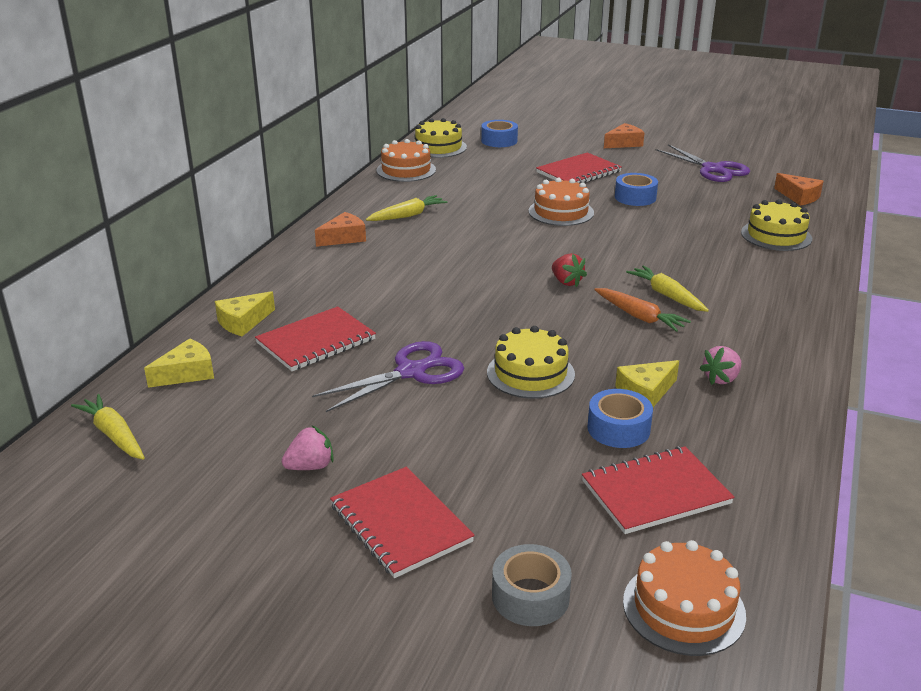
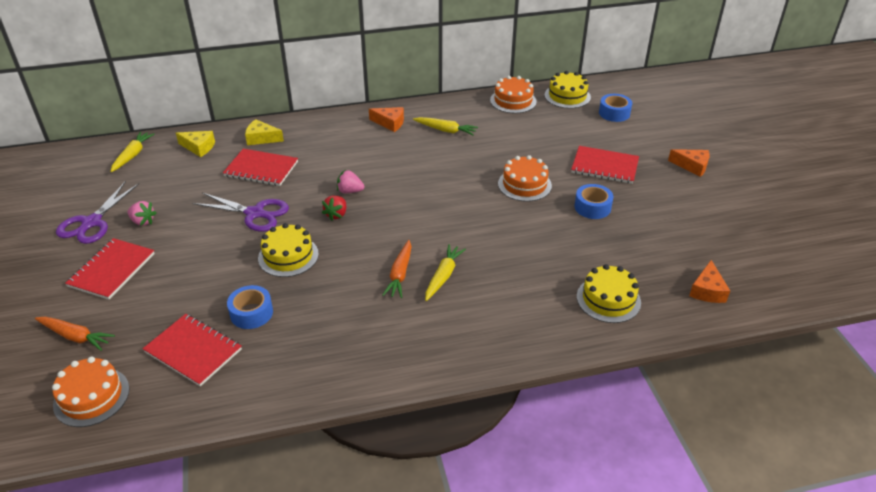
camera: 55 degrees right, 10 degrees up
grey tape [492,544,572,626] -> orange carrot [35,317,115,351]
red strawberry [552,253,587,287] -> red strawberry moved to [322,196,346,221]
yellow cheese [615,360,679,407] -> none
purple scissors [656,144,750,182] -> purple scissors moved to [56,181,139,244]
pink strawberry [699,346,742,385] -> pink strawberry moved to [337,170,365,193]

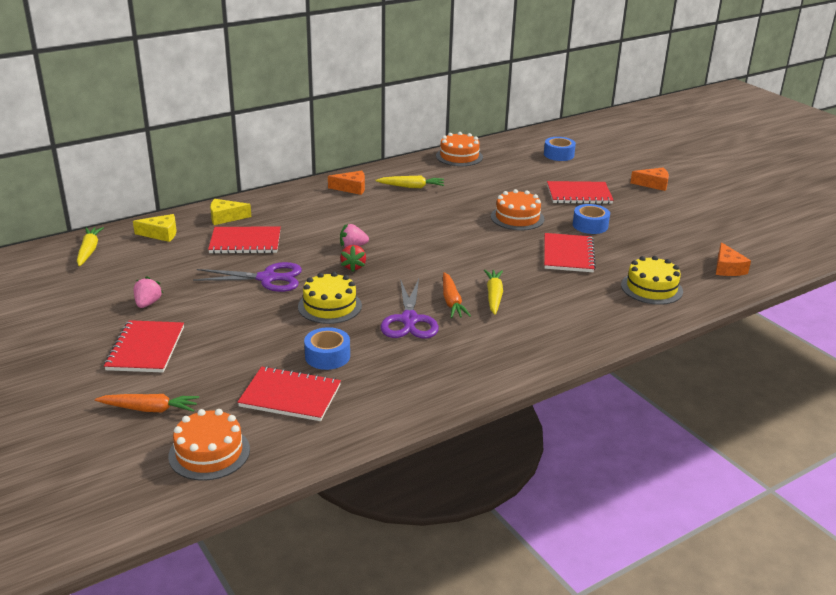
camera: 20 degrees left, 10 degrees down
purple scissors [56,181,139,244] -> purple scissors moved to [380,279,439,338]
pink strawberry [128,201,156,226] -> pink strawberry turned 90 degrees counterclockwise [134,276,163,308]
yellow cake [545,71,591,109] -> none
none -> red notebook [544,233,596,272]

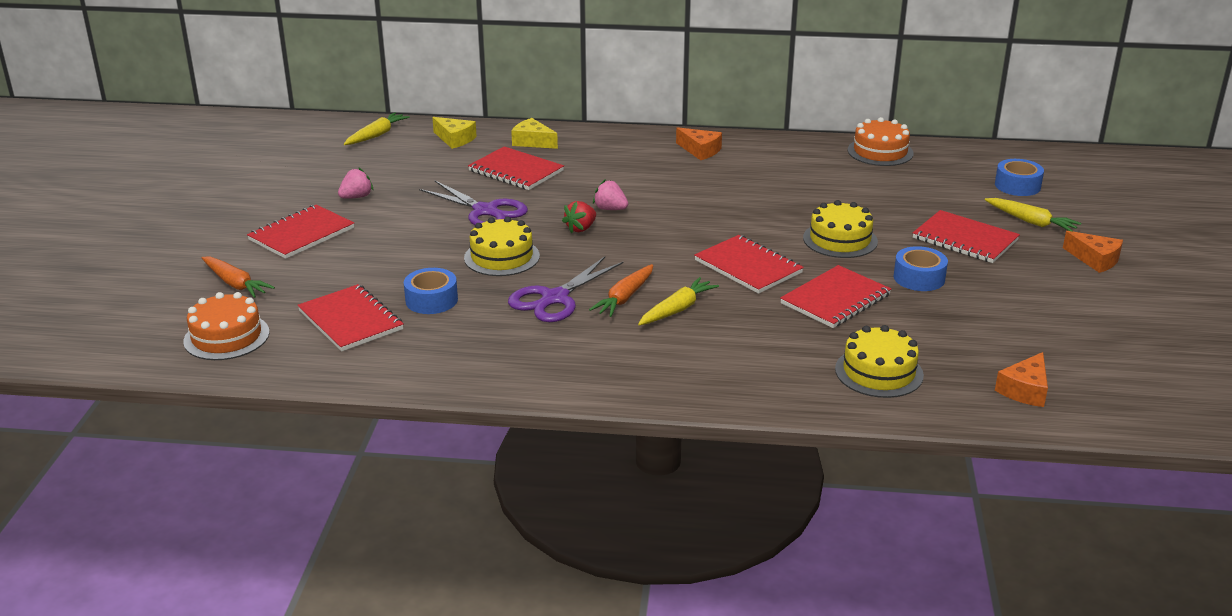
camera: 40 degrees right, 0 degrees up
yellow carrot [375,176,444,188] -> yellow carrot moved to [985,198,1081,231]
orange cake [491,189,544,230] -> yellow cake [803,200,878,258]
none -> red notebook [694,235,804,294]

